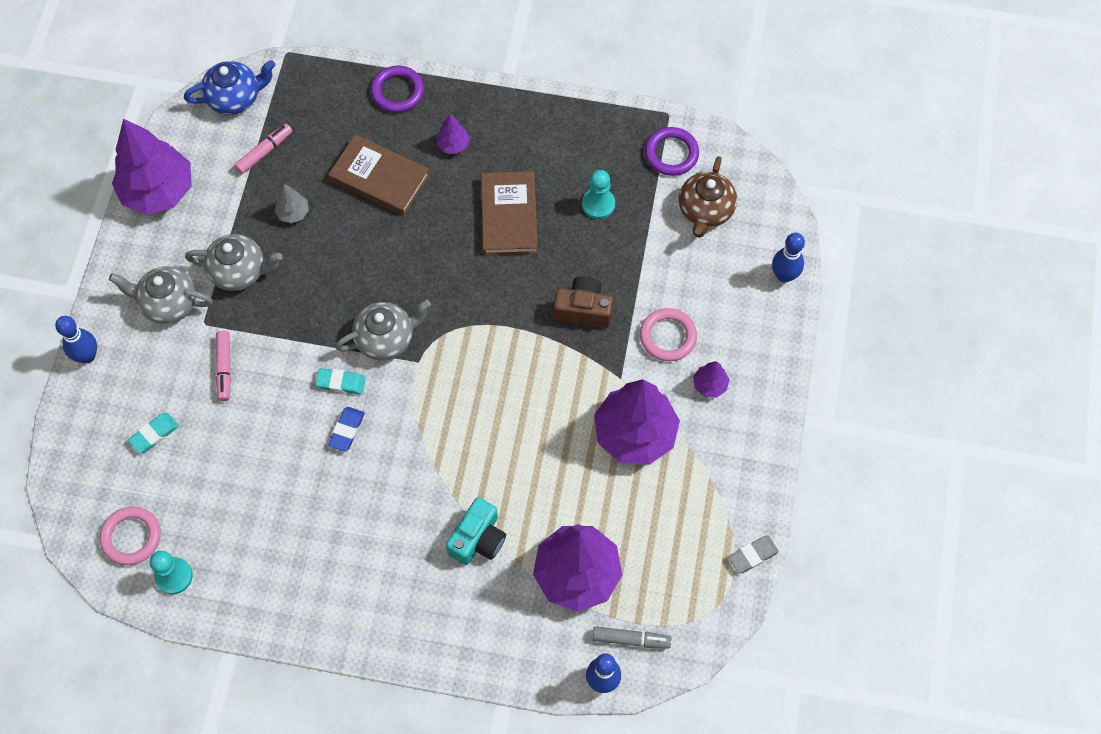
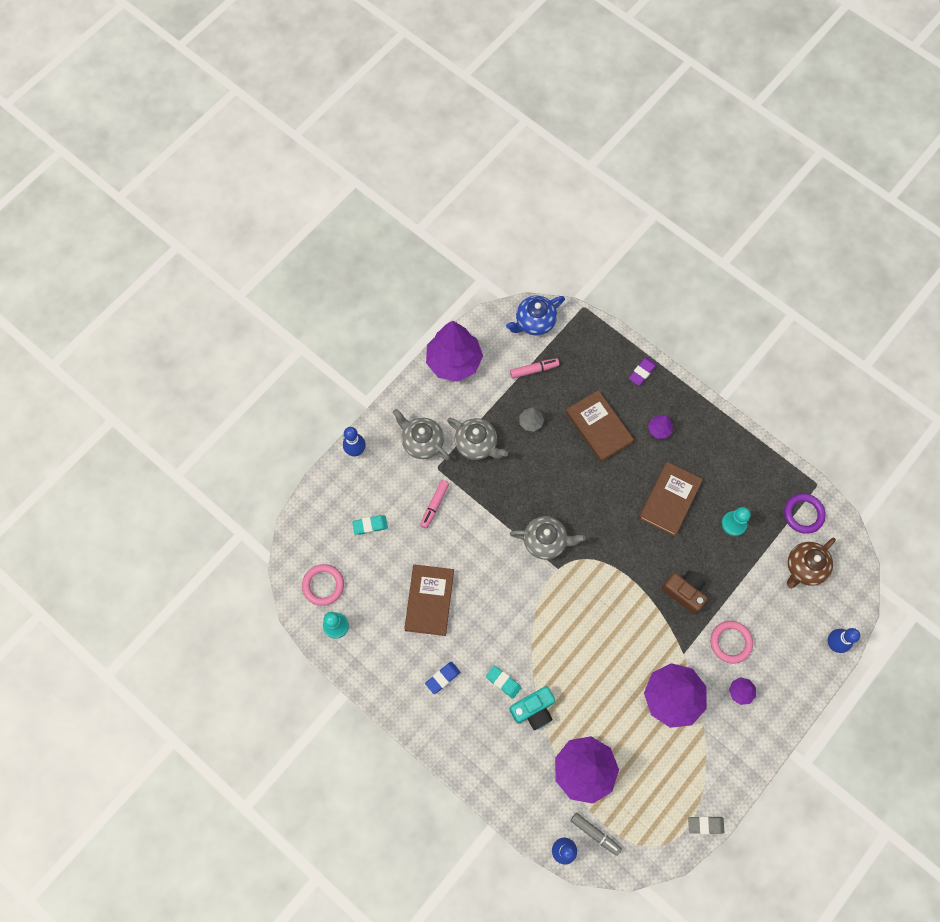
camera: 30 degrees right, 5 degrees up
blue teapot [184,60,275,115] -> blue teapot turned 135 degrees clockwise [506,296,565,335]
turquoise eraser [315,368,366,395] -> turquoise eraser moved to [486,665,521,699]
blue eraser [328,407,365,452] -> blue eraser moved to [425,662,460,694]
purple ring [371,66,424,113] -> purple eraser [629,357,657,386]
none -> brown book [404,564,454,636]

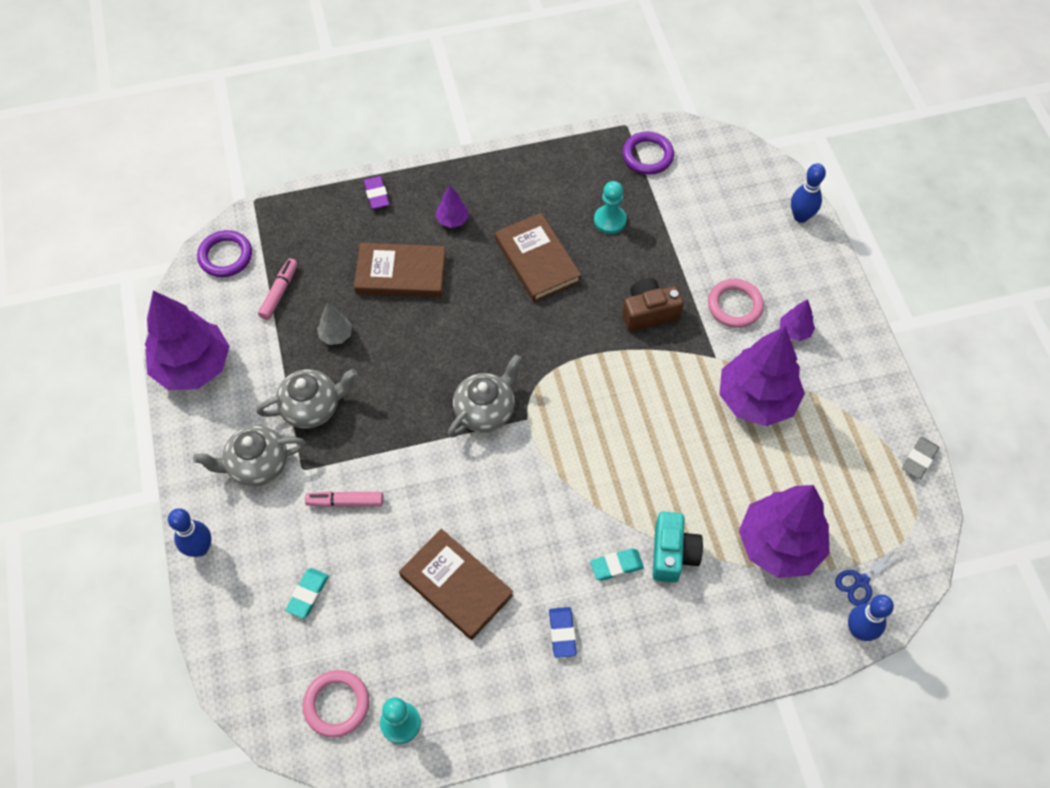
camera: 55 degrees left, 10 degrees down
pink marker [420,480,449,529] -> pink marker turned 120 degrees clockwise [305,491,383,507]
blue teapot [506,296,565,335] -> purple ring [197,230,252,277]
grey marker [571,813,622,856] -> blue scissors [835,547,905,606]
brown teapot [787,538,836,589] -> none

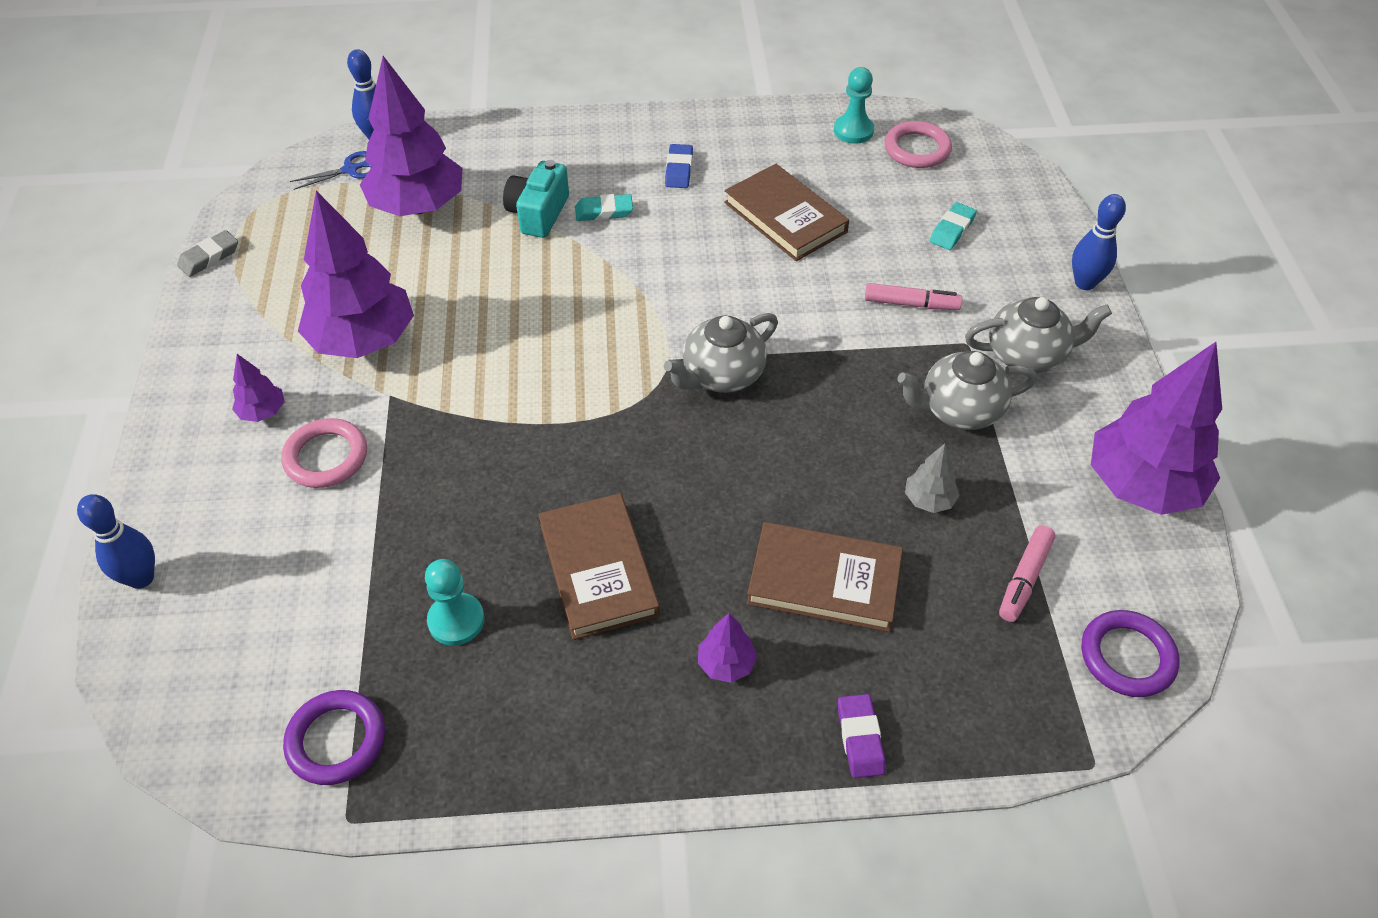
camera: 170 degrees left, 10 degrees down
brown camera [622,278,684,331] -> none

